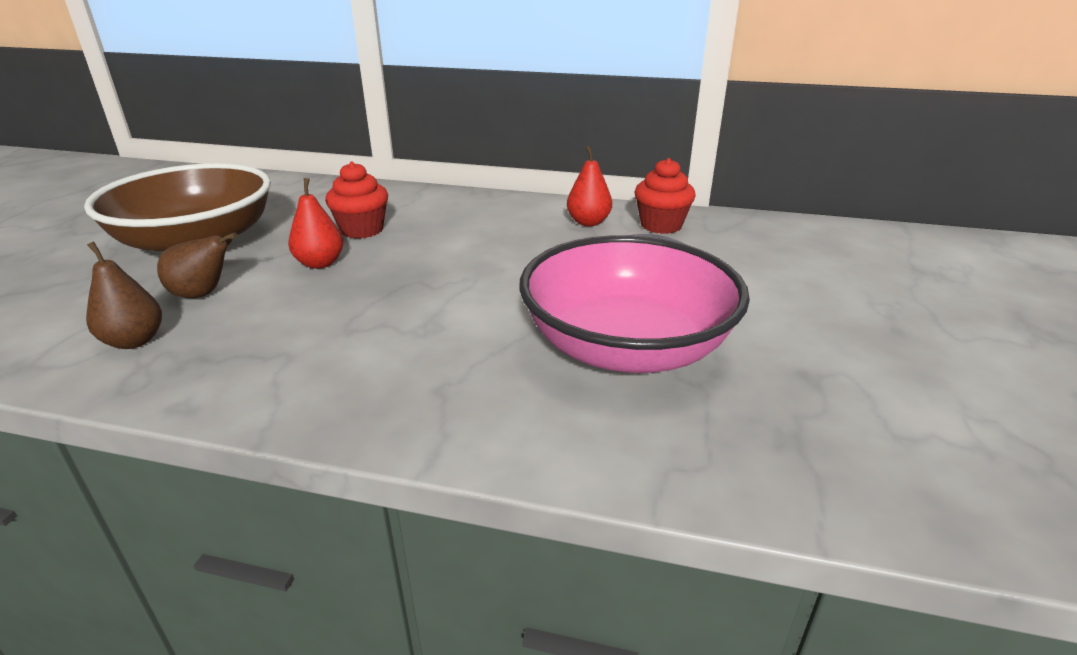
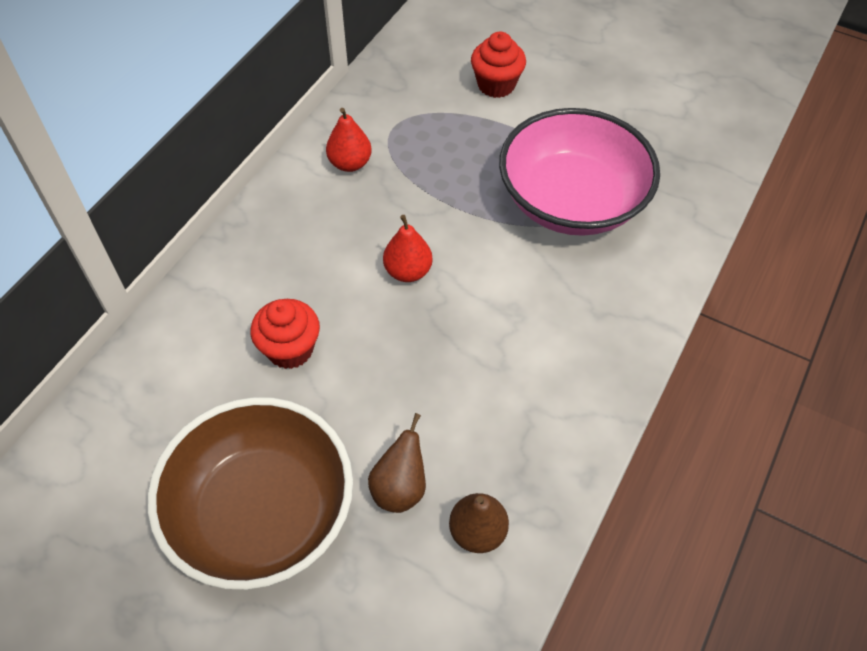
camera: 75 degrees left, 25 degrees up
red pear [288,178,343,269] -> red pear moved to [383,215,433,282]
red cupcake [634,158,696,234] -> red cupcake moved to [471,32,526,98]

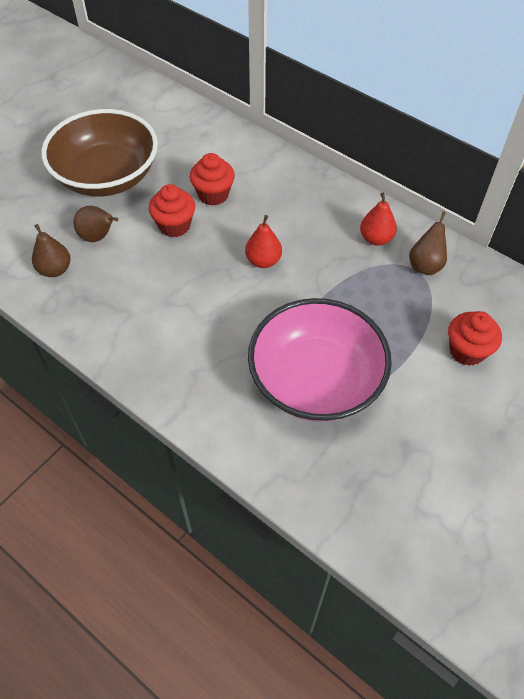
camera: 100 degrees right, 0 degrees up
none -> red cupcake [149,184,195,237]
none -> brown pear [409,212,447,275]

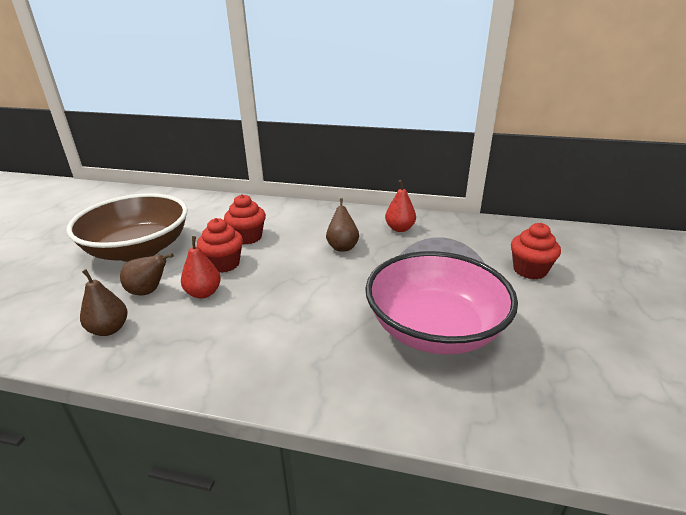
camera: 25 degrees left, 25 degrees down
red pear [245,215,282,268] -> red pear moved to [181,236,221,298]
brown pear [409,212,447,275] -> brown pear moved to [326,198,359,252]

